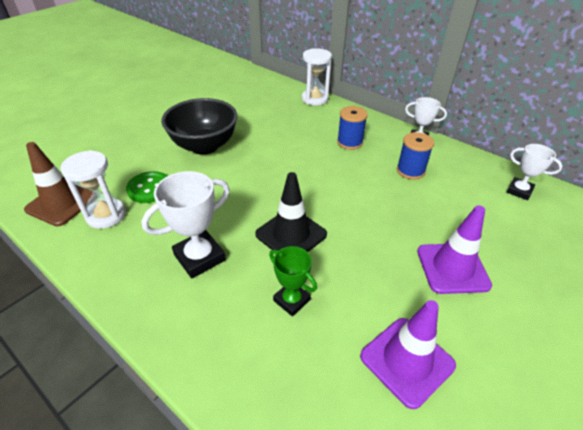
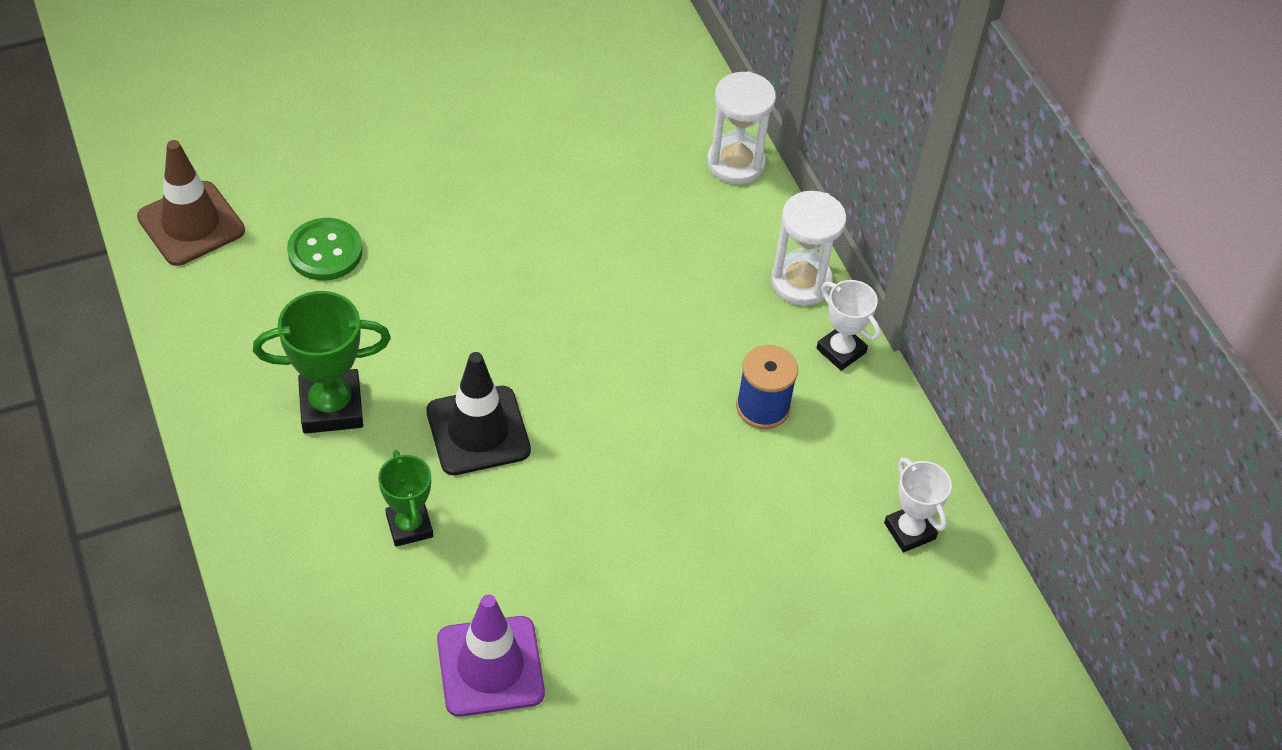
camera: 25 degrees right, 10 degrees up
white hourglass [60,150,126,229] -> white hourglass moved to [771,191,846,306]
white trophy [141,171,230,278] -> green trophy [253,291,391,434]
black bowl [161,98,238,154] -> none
blue spool [337,106,368,150] -> none
purple traffic cone [417,205,492,294] -> none

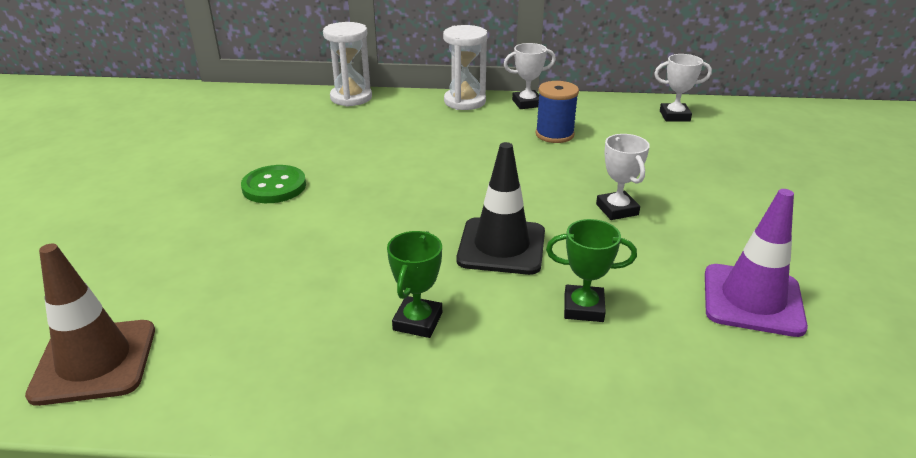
camera: 60 degrees left, 20 degrees down
green trophy [253,291,391,434] -> green trophy [387,231,442,338], size x0.63
green button [287,218,363,281] -> green button moved to [241,165,306,203]
none -> white trophy [596,134,650,220]

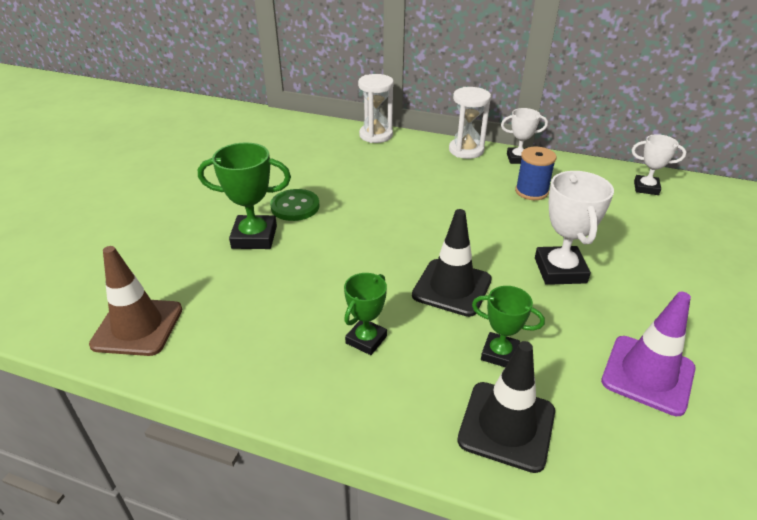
camera: 15 degrees right, 5 degrees up
white trophy [596,134,650,220] -> white trophy [535,171,614,285], size x1.58
none -> green trophy [198,142,291,249]
none -> black traffic cone [457,341,555,473]

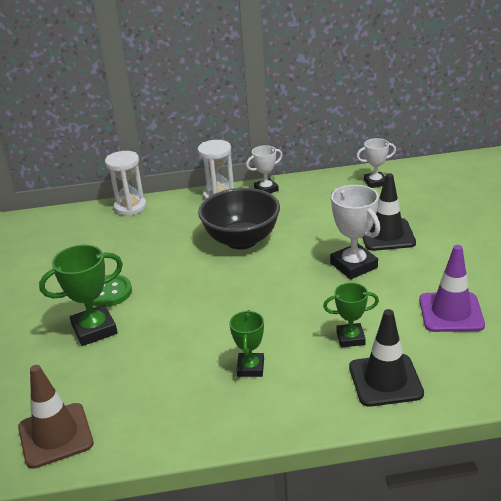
camera: 25 degrees left, 5 degrees down
black traffic cone [412,209,492,317] -> black traffic cone moved to [362,173,416,251]
blue spool [515,147,556,200] -> none
none -> black bowl [198,188,280,249]

